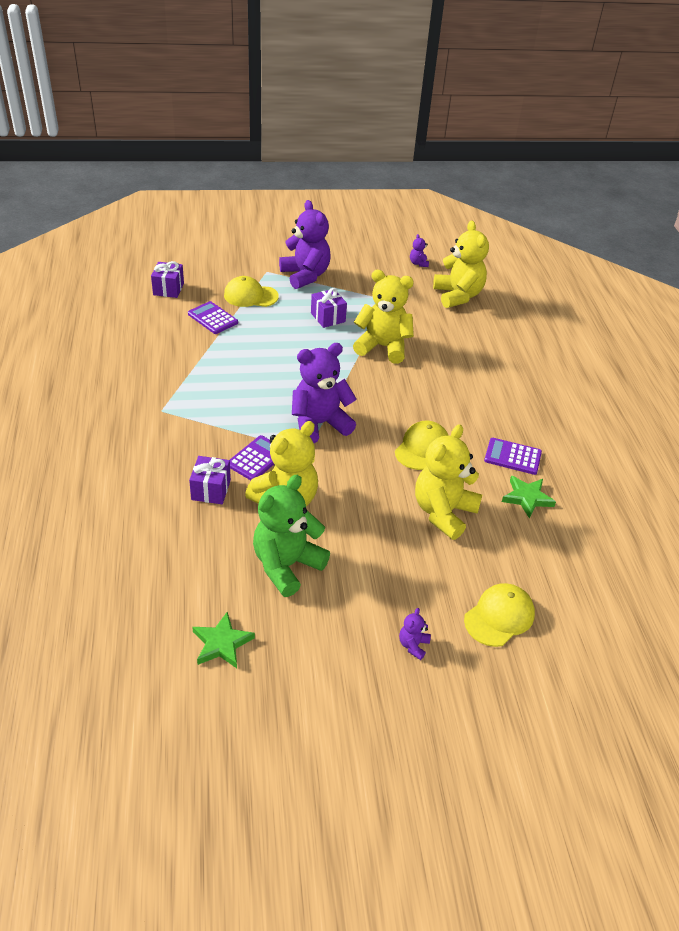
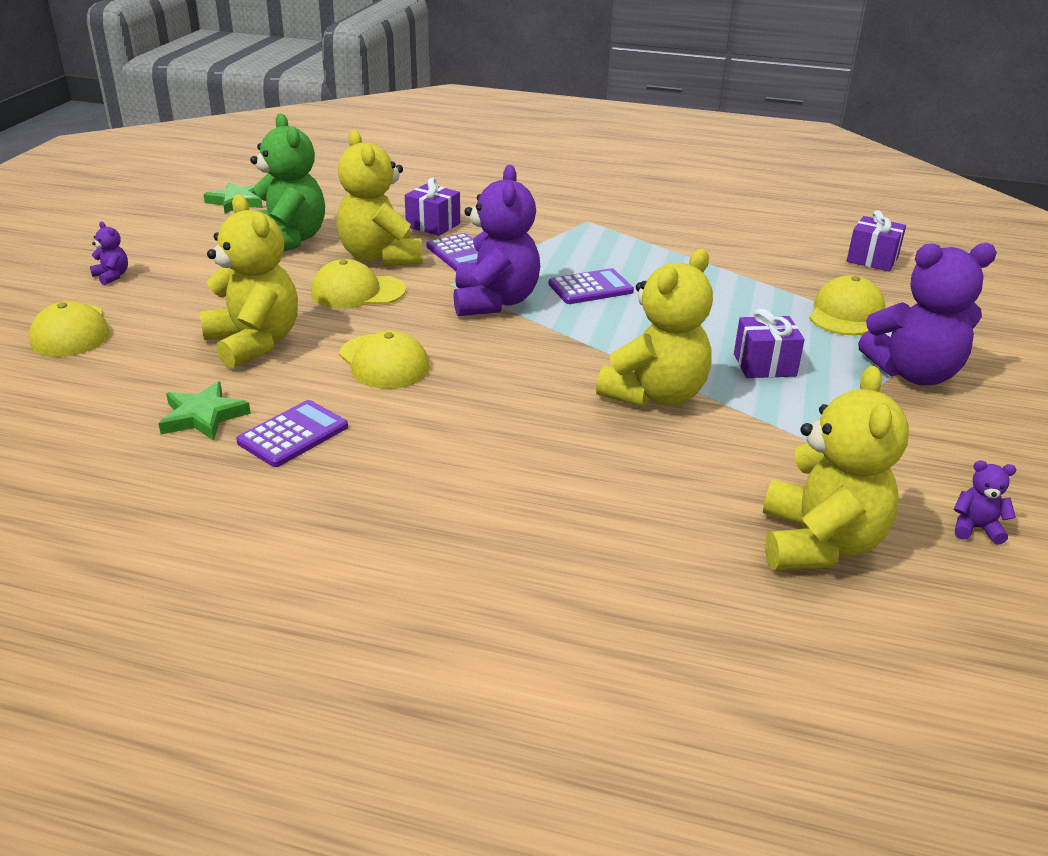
camera: 115 degrees right, 10 degrees down
purple calculator [188,301,238,334] -> purple calculator moved to [549,268,634,304]
yellow teddy bear [433,221,489,308] -> yellow teddy bear turned 90 degrees counterclockwise [763,366,909,570]
none -> yellow cap [311,259,406,308]

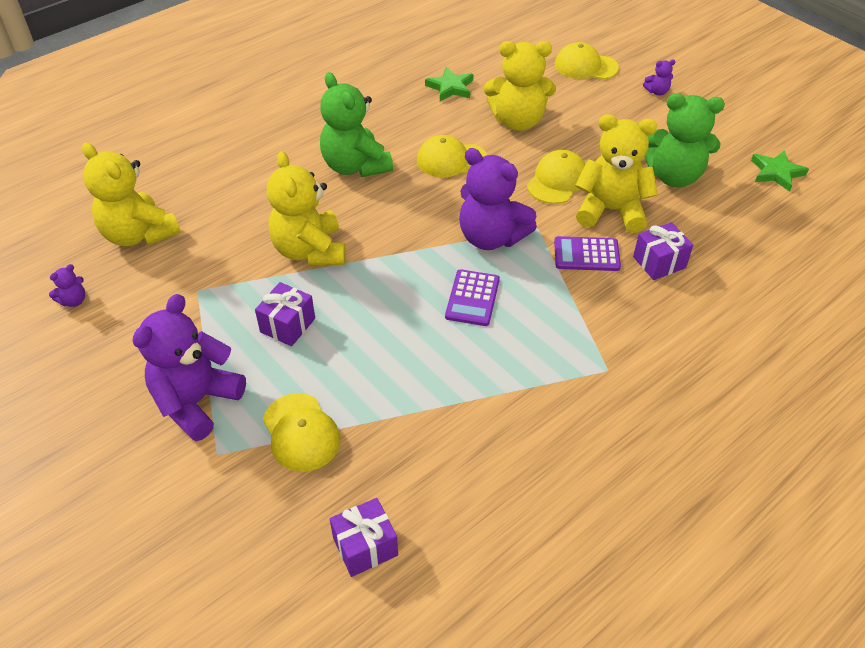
camera: 125 degrees right, 15 degrees up
purple calculator [236,400,348,467] -> none
none -> green teddy bear [320,72,393,177]

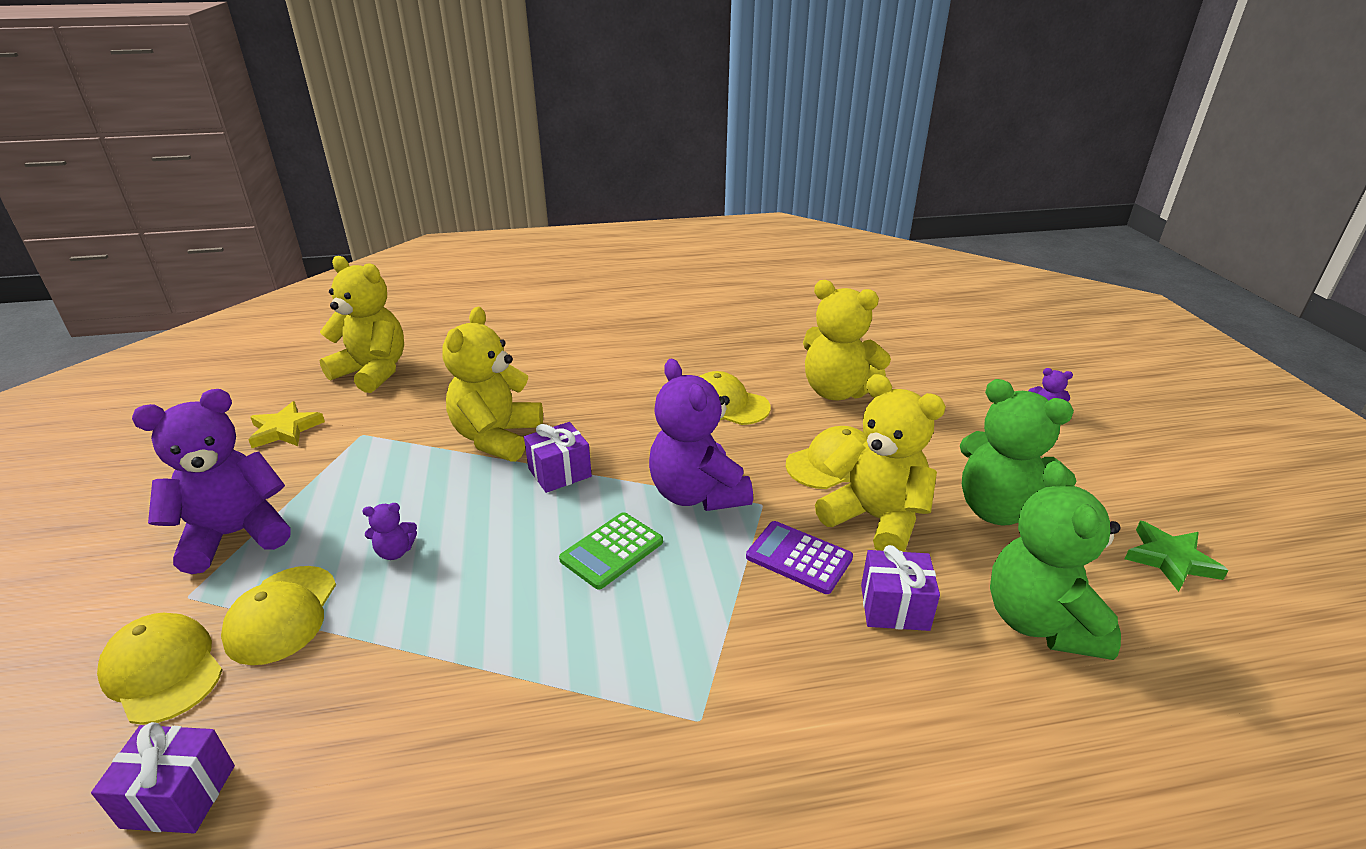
camera: 30 degrees right, 15 degrees down
purple teddy bear [49,264,85,307] -> purple teddy bear moved to [362,503,417,560]
yellow teddy bear [82,143,181,247] -> yellow teddy bear turned 135 degrees clockwise [320,256,404,393]
purple gift [255,282,315,346] -> purple gift moved to [524,422,592,493]
green teddy bear [320,72,393,177] -> green teddy bear moved to [990,461,1121,660]
green star [425,67,474,101] -> none
purple calculator [445,269,500,326] -> green calculator [559,512,663,589]
yellow cap [555,42,619,80] -> yellow cap moved to [97,613,223,725]
none -> yellow star [248,401,325,448]

